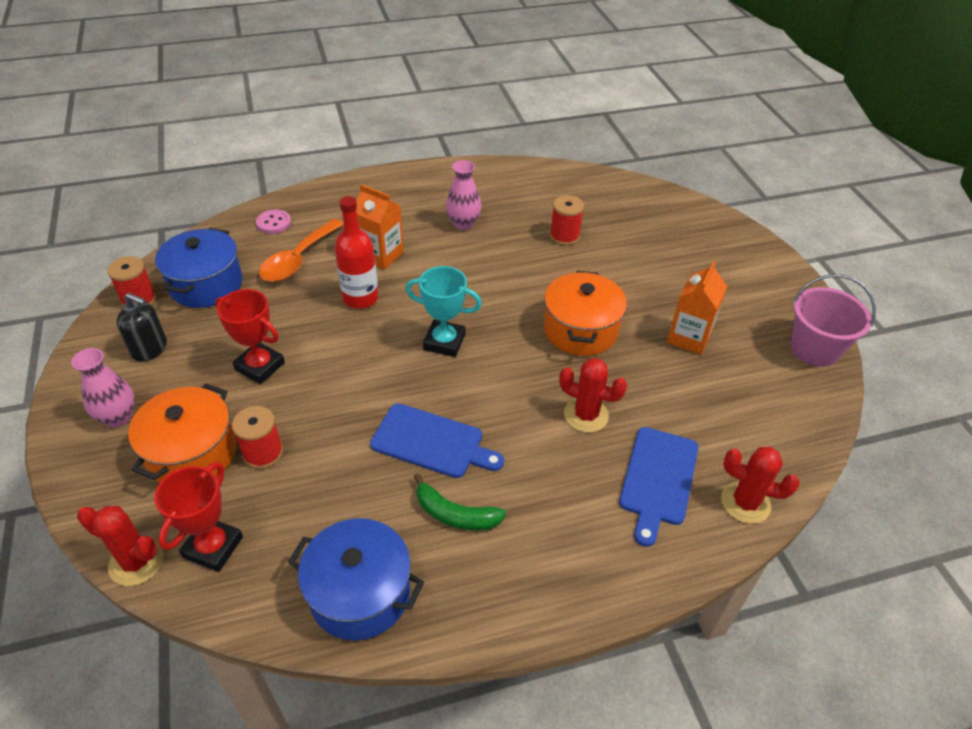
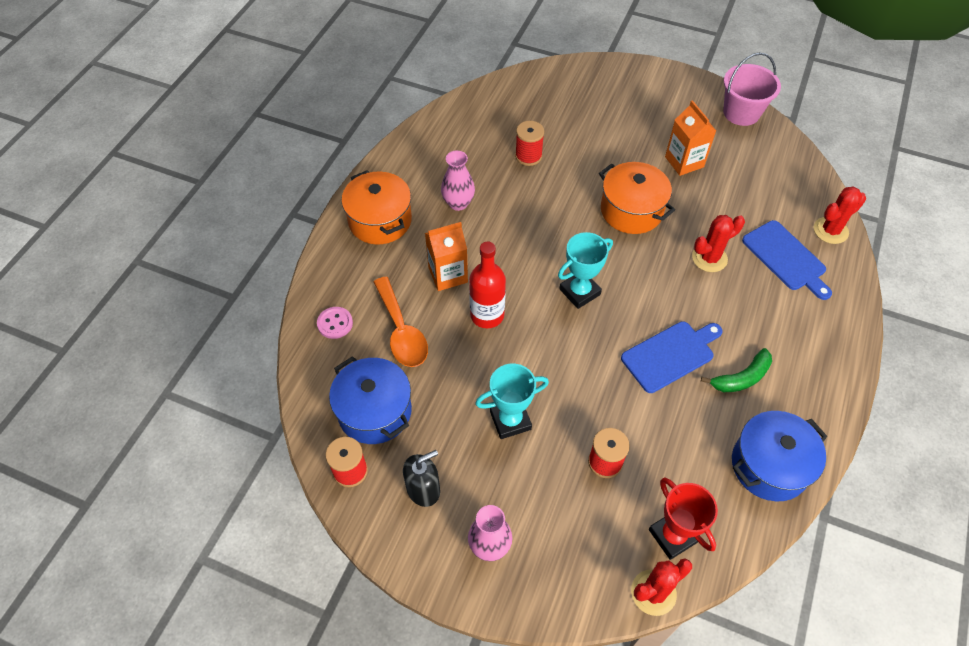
camera: 50 degrees left, 10 degrees up
orange pot [129,383,236,483] -> orange pot moved to [341,170,412,244]
red trophy [215,289,285,384] -> turquoise trophy [475,364,549,439]

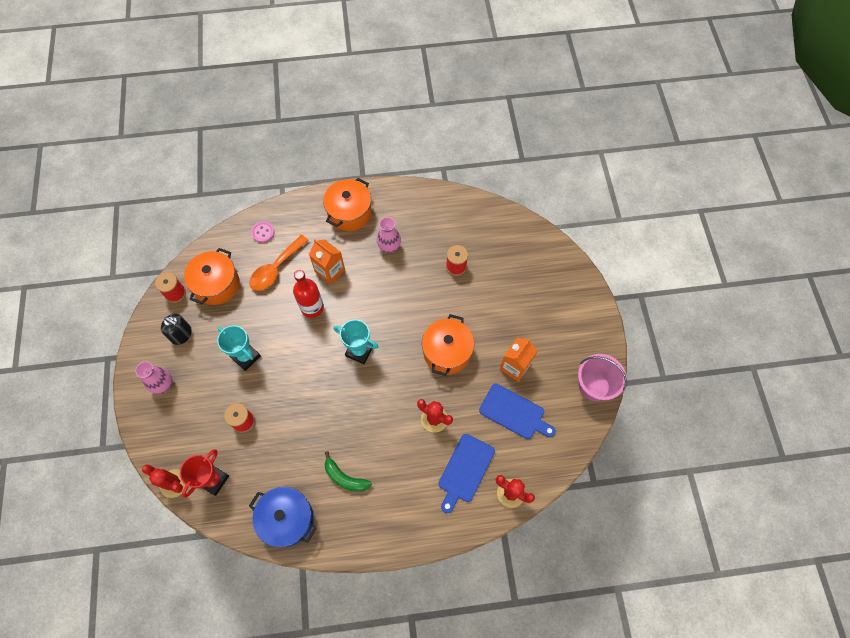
camera: 60 degrees right, 10 degrees up
blue pot [329,356,412,444] -> orange pot [184,248,239,305]
blue cutting board [621,321,723,393] -> blue cutting board moved to [479,384,556,439]

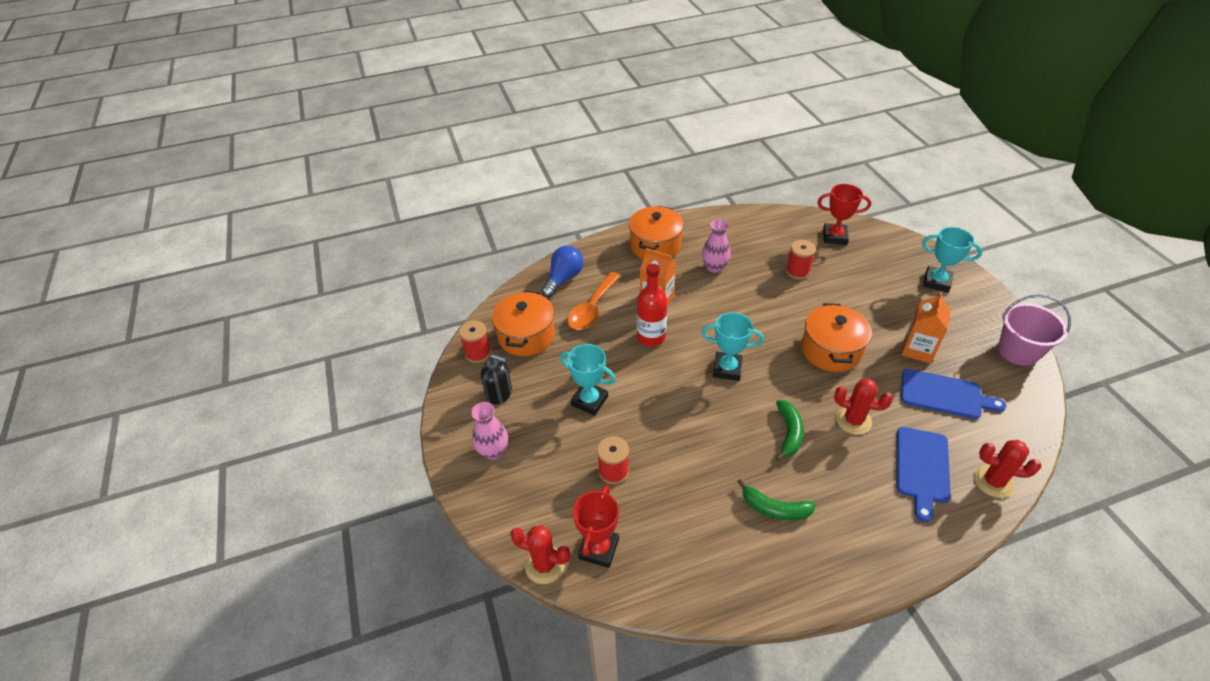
camera: 10 degrees left, 20 degrees down
blue pot [249,487,317,547] -> none
pink button [251,221,275,243] -> blue light bulb [541,246,584,298]
none -> green banana [775,400,804,461]
none -> red trophy [817,184,871,245]
none -> turquoise trophy [922,227,983,293]

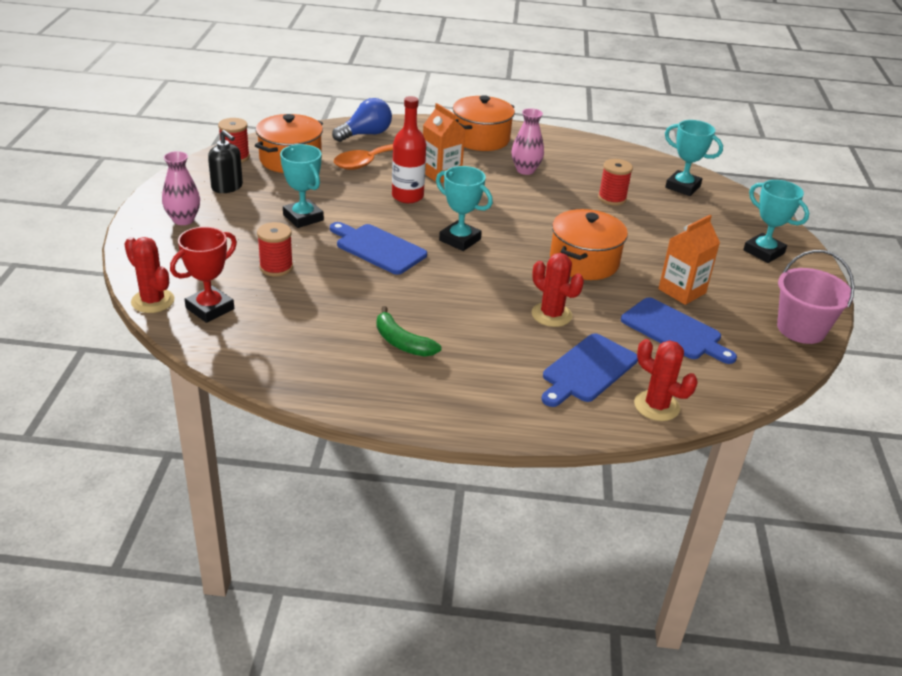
camera: 20 degrees right, 10 degrees down
green banana [775,400,804,461] -> none
red trophy [817,184,871,245] -> turquoise trophy [665,120,723,196]
none -> blue cutting board [330,222,427,275]

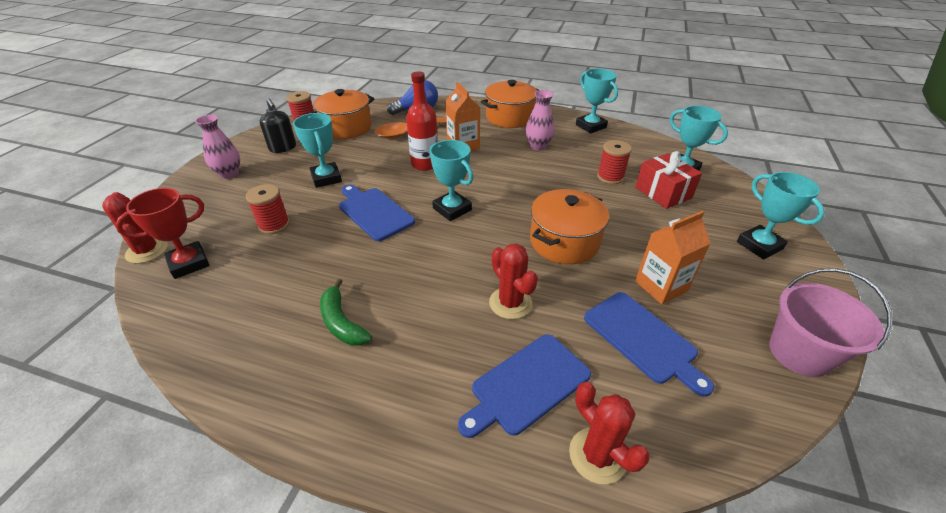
camera: 15 degrees right, 5 degrees up
none -> turquoise trophy [576,68,618,133]
none -> red gift [635,151,702,209]

